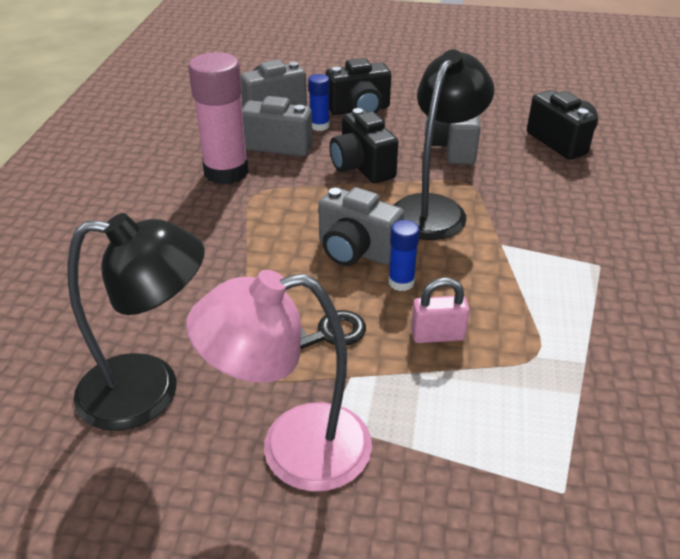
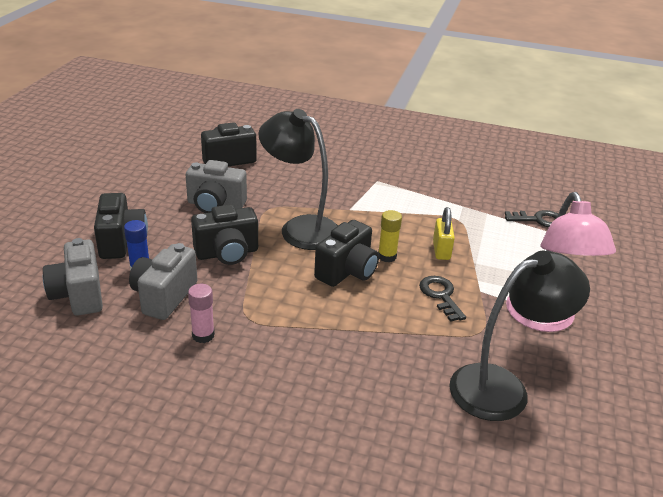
camera: 85 degrees left, 5 degrees down
black lamp [68,213,205,431] -> black lamp turned 60 degrees clockwise [449,251,590,421]
pink glue stick [188,52,249,185] -> pink glue stick [188,284,215,343], size x0.49
grey camera [318,187,404,266] -> black camera [314,220,379,287]
blue glue stick [388,220,420,291] -> yellow glue stick [378,210,402,262]
pink padlock [411,277,470,343] -> yellow padlock [433,207,455,260]
none -> black key [505,210,558,227]

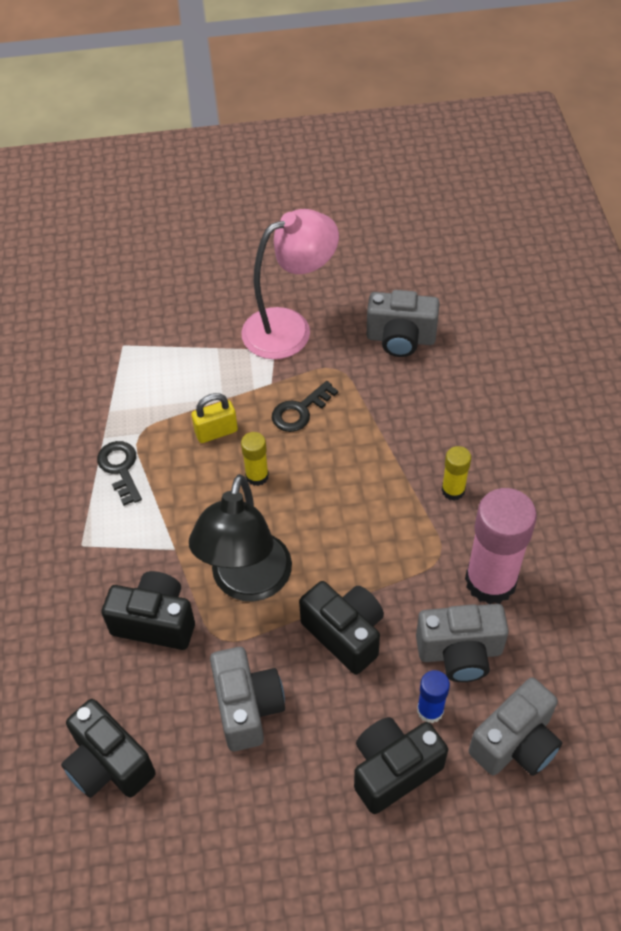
camera: 110 degrees left, 20 degrees up
pink glue stick [188,284,215,343] -> pink glue stick [465,488,537,604], size x2.06
black camera [314,220,379,287] -> black camera moved to [102,571,195,650]
black lamp [449,251,590,421] -> grey camera [367,290,440,357]
black key [505,210,558,227] -> black key moved to [97,441,142,506]
none -> yellow glue stick [441,446,471,501]

